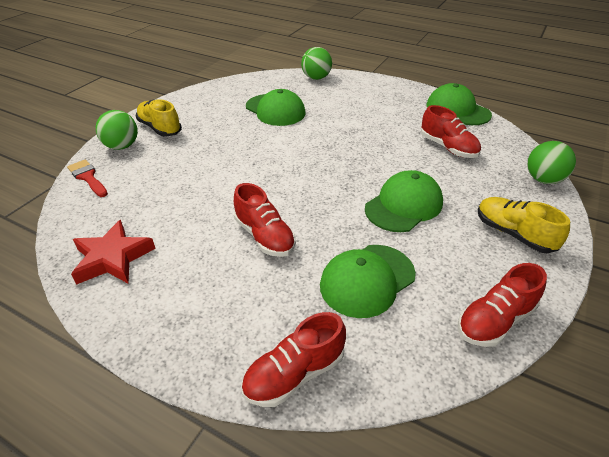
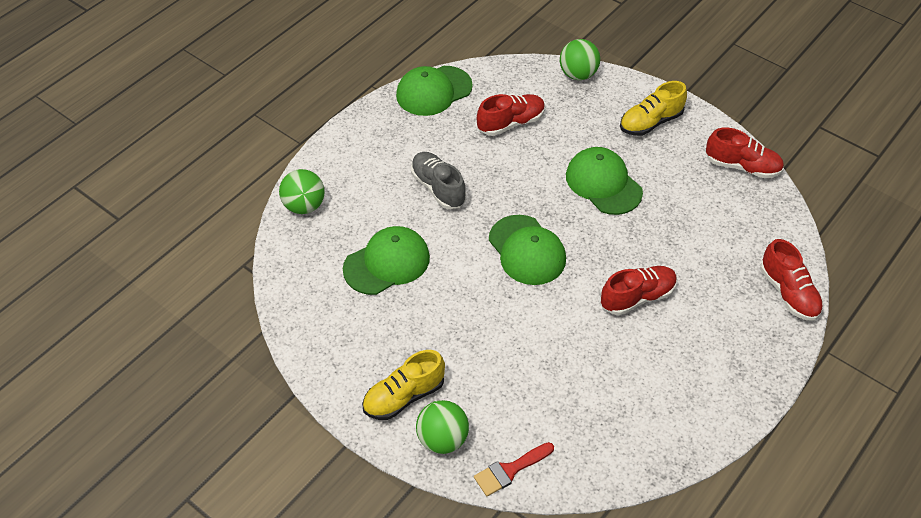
camera: 80 degrees left, 10 degrees up
red star [71,220,156,285] -> none
green cap [320,245,416,318] -> green cap moved to [489,215,566,285]
red shoe [458,263,547,347] -> red shoe turned 45 degrees counterclockwise [706,127,784,178]
none -> grey shoe [411,152,466,209]

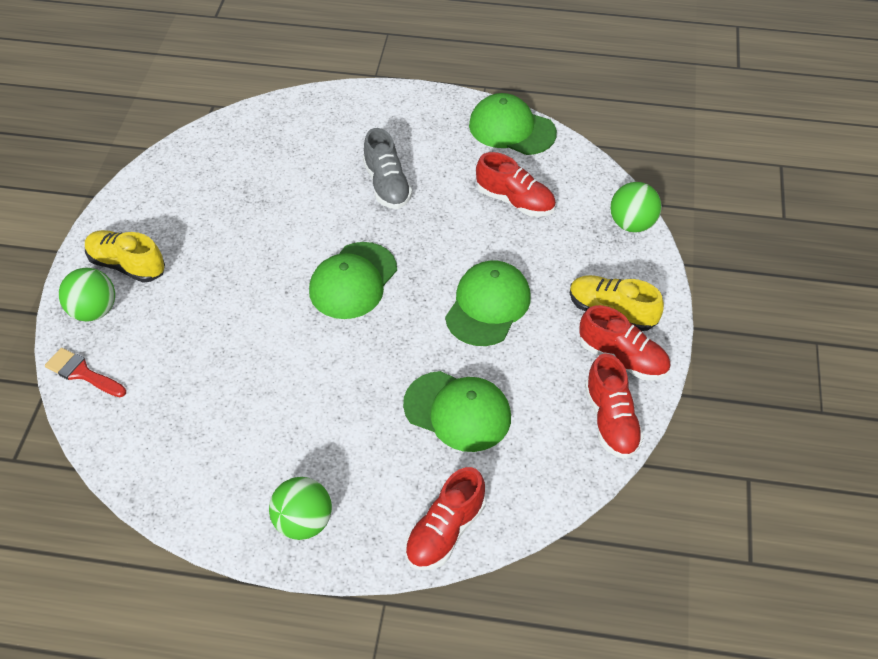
camera: 60 degrees right, 0 degrees up
green ball [279,169,325,214] -> green ball moved to [269,477,332,540]
green cap [343,226,430,295] -> green cap moved to [403,371,511,452]
grey shoe [411,152,466,209] -> grey shoe turned 135 degrees clockwise [363,128,412,209]
red shoe [601,266,677,315] -> red shoe moved to [579,305,671,381]

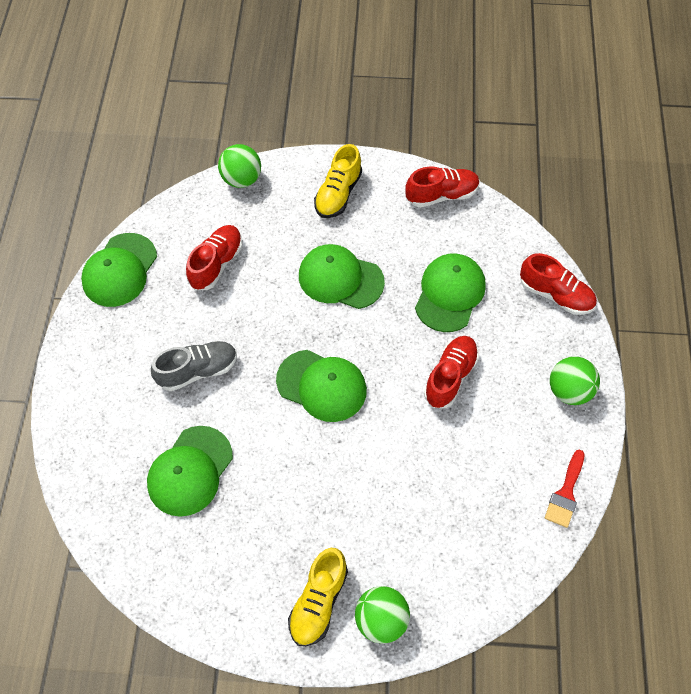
camera: 95 degrees left, 10 degrees up
red brush [45,348,126,397] -> red brush moved to [545,450,584,528]
red shoe [579,305,671,381] -> red shoe moved to [424,336,479,408]
none -> green cap [147,426,233,517]

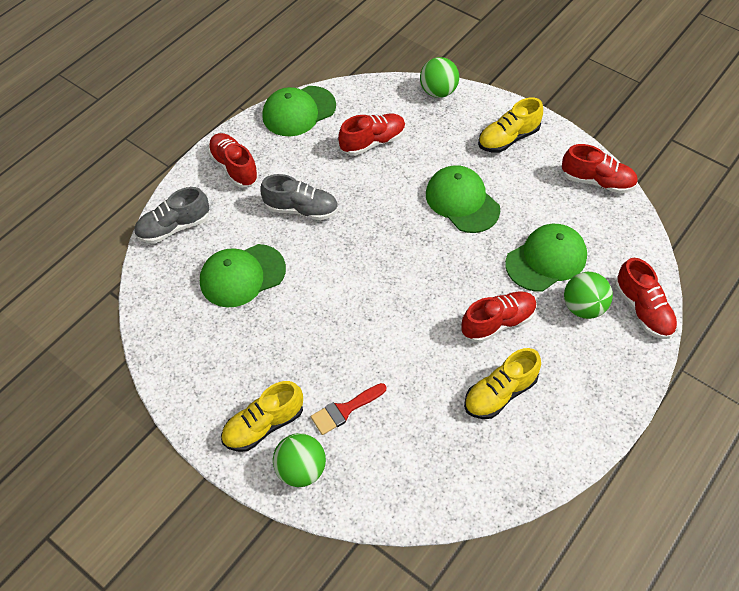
camera: 35 degrees right, 5 degrees down
green cap [276,350,367,422] -> none
red brush [545,450,584,528] -> red brush moved to [311,383,386,435]
green ball [550,357,600,405] -> green ball moved to [564,272,613,319]
none -> grey shoe [134,187,209,244]
none -> red shoe [208,133,259,188]
none -> yellow shoe [464,348,541,419]

